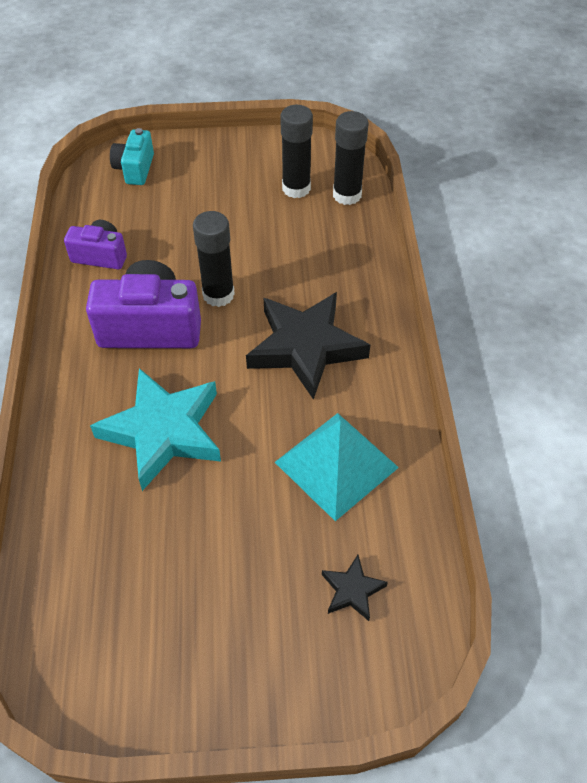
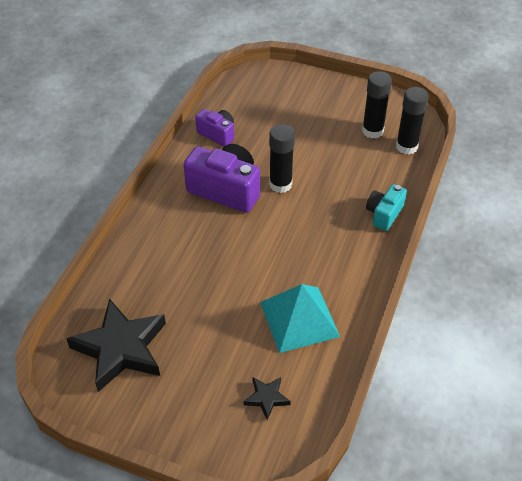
camera: 25 degrees right, 5 degrees down
turquoise star [90,368,221,491] -> none
turquoise camera [110,128,154,185] -> turquoise camera moved to [366,184,407,231]
black star [246,292,370,400] -> black star moved to [66,298,166,392]

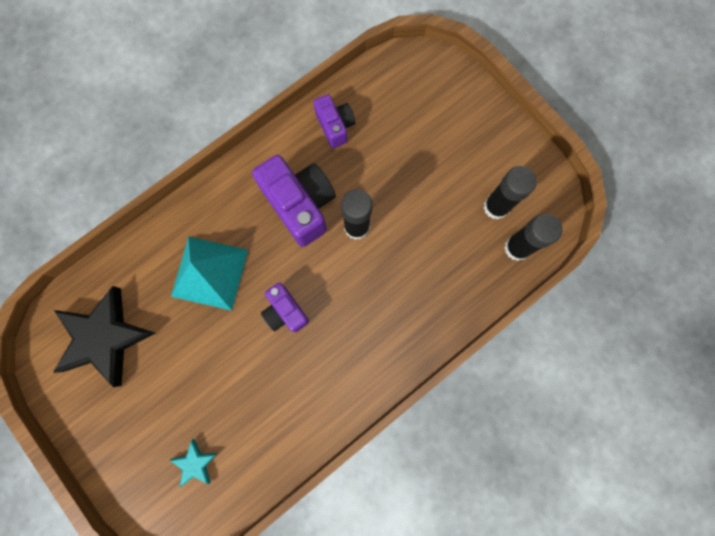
camera: 30 degrees right, 30 degrees up
black star [244,377,291,420] -> turquoise star [170,439,218,488]
turquoise pyramid [260,284,340,353] -> turquoise pyramid moved to [171,237,248,311]
turquoise camera [366,184,407,231] -> none
none -> purple camera [261,282,309,332]

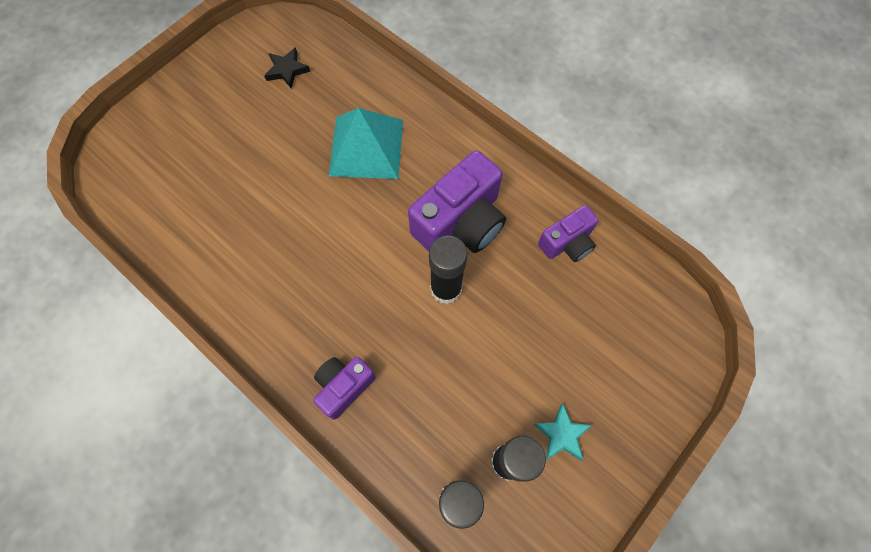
camera: 80 degrees right, 10 degrees down
black star [53,286,156,387] -> black star [264,47,310,89], size x0.45
turquoise star [170,439,218,488] -> turquoise star moved to [534,404,592,460]
purple camera [261,282,309,332] -> purple camera moved to [313,357,376,420]

